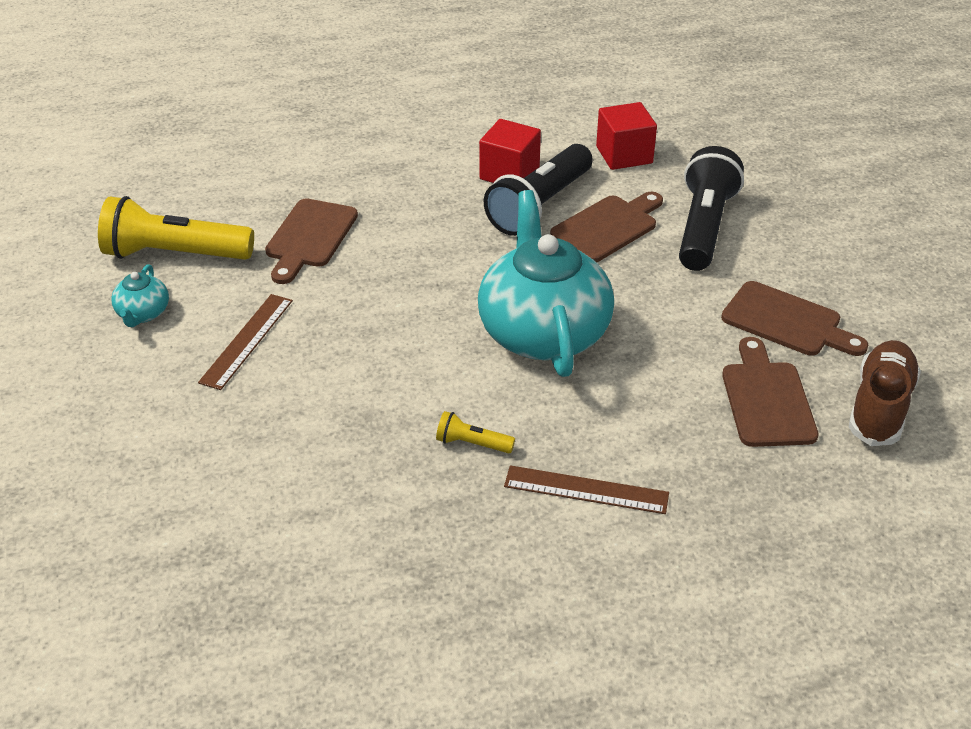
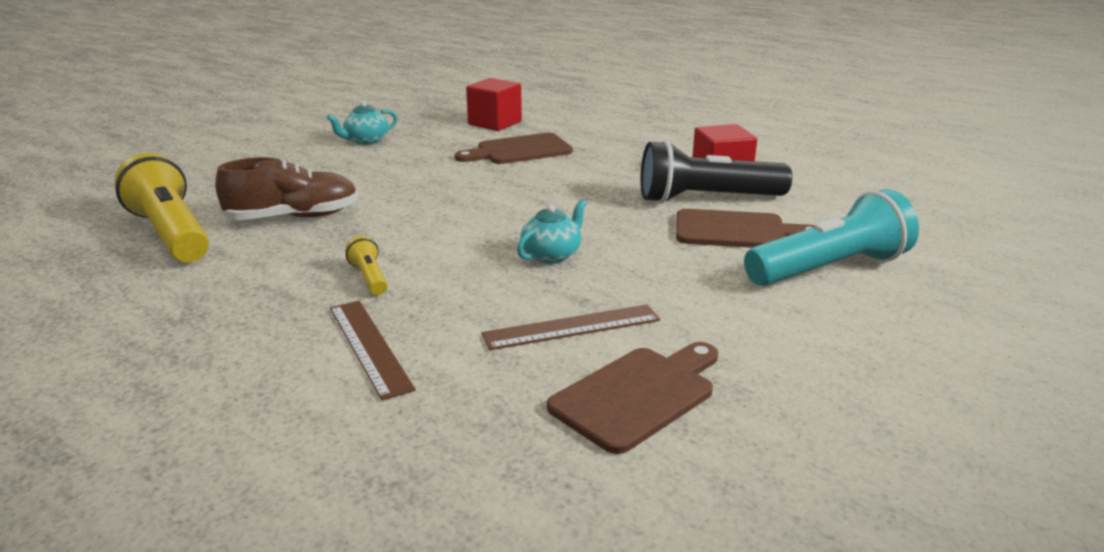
camera: 50 degrees right, 15 degrees down
yellow flashlight [98,196,254,260] -> yellow flashlight moved to [115,153,209,263]
brown ruler [198,294,293,390] -> brown ruler moved to [481,304,660,350]
turquoise teapot [478,190,614,377] -> turquoise teapot [517,199,587,264], size x0.42
red cube [596,102,657,170] -> red cube moved to [466,78,522,131]
black flashlight [679,146,744,271] -> turquoise flashlight [744,189,919,286]
brown cutting board [721,281,868,356] -> none
brown shoe [849,340,921,446] -> brown shoe moved to [215,157,358,220]

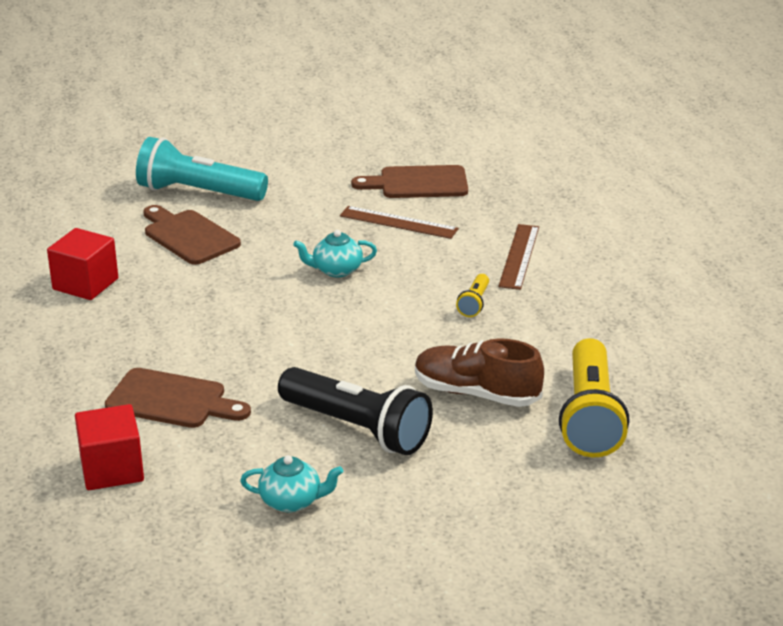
camera: 140 degrees left, 5 degrees up
black flashlight [640,140,792,203] -> black flashlight moved to [278,367,433,455]

